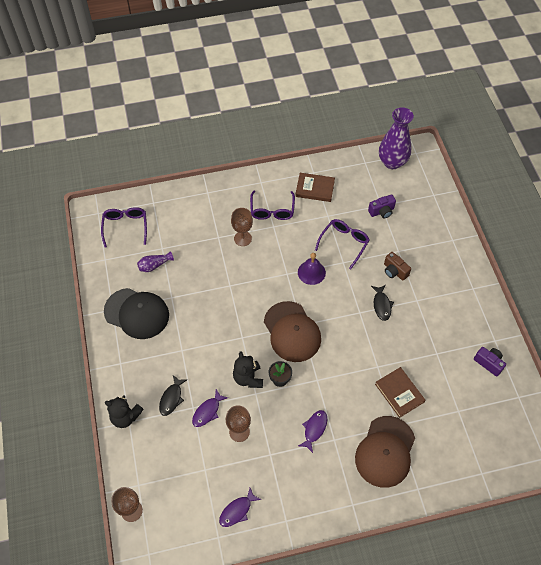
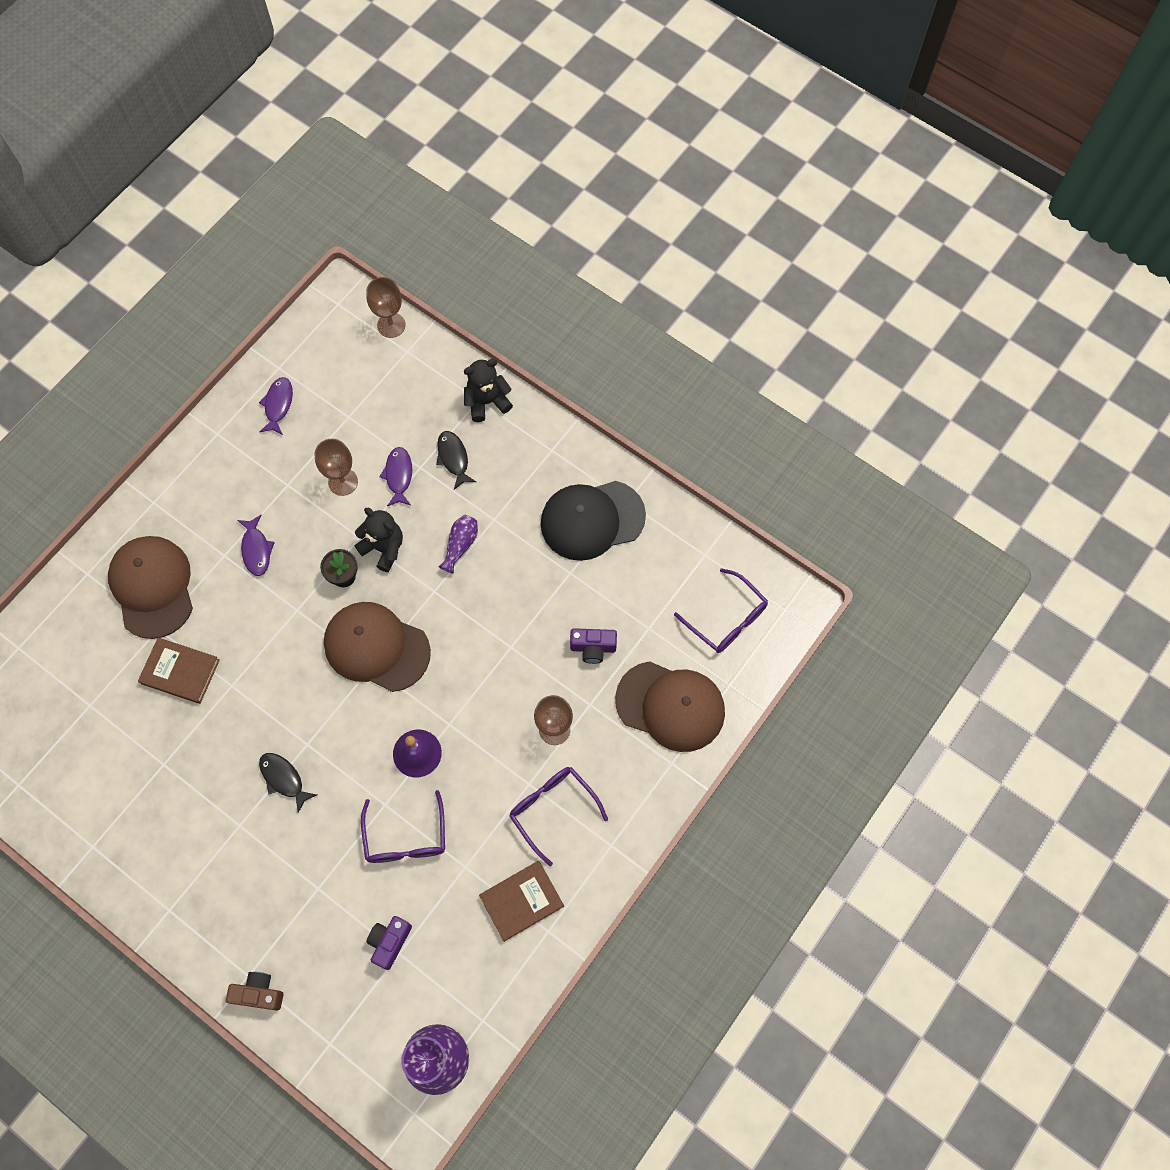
camera: 140 degrees right, 10 degrees up
purple vase [137,251,174,272] -> purple vase moved to [439,515,478,574]
brown camera [384,252,411,281] -> brown camera moved to [226,972,283,1010]
purple camera [474,347,506,377] -> purple camera moved to [570,628,617,664]
none -> brown cap [615,661,725,752]

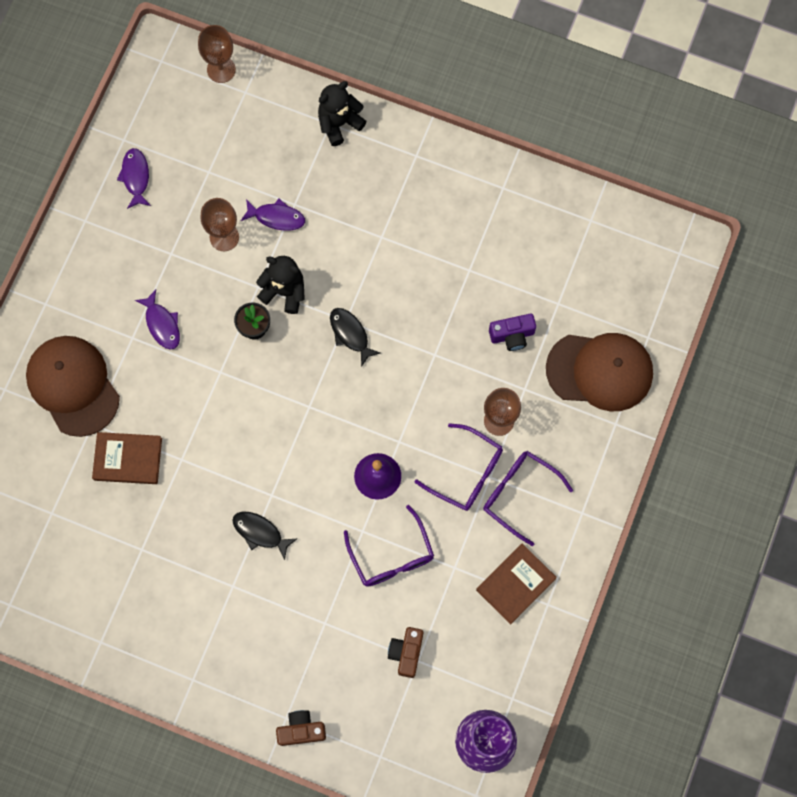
camera: 15 degrees left, 5 degrees up
brown cap [324,602,431,692] -> none
purple camera [367,916,412,970] -> brown camera [388,627,423,678]
purple fish [379,447,412,506] -> purple fish turned 120 degrees clockwise [241,199,305,231]
black fish [436,431,476,490] -> black fish moved to [330,308,381,367]
purple vase [439,515,478,574] -> none
black cap [541,481,646,561] -> none
purple glasses [674,568,768,653] -> purple glasses moved to [415,423,503,511]

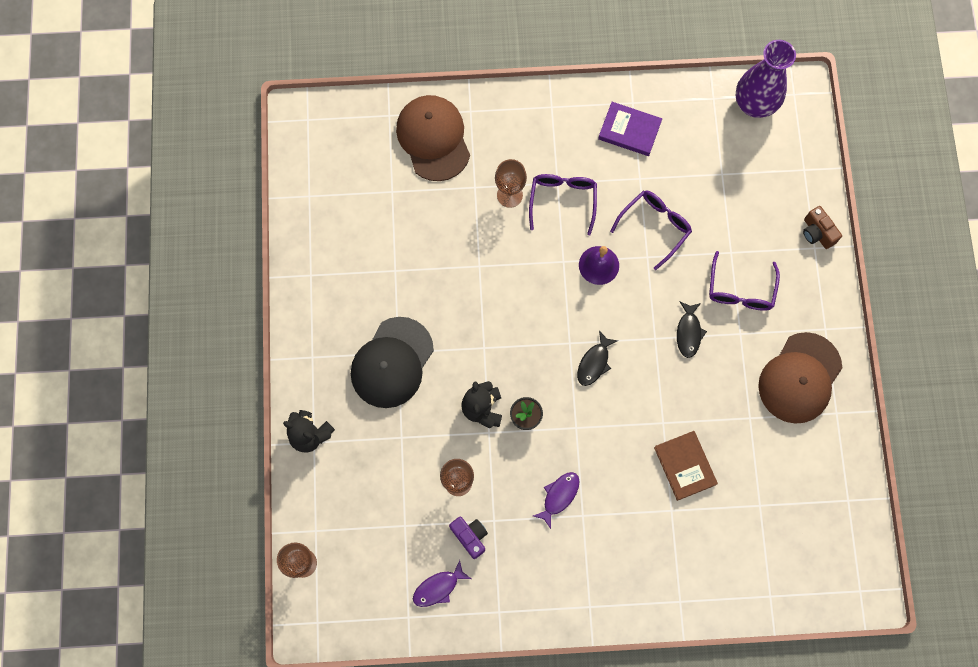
camera: 115 degrees left, 0 degrees up
brown cap [26,336,120,437] -> brown cap moved to [758,332,842,424]
purple fish [241,199,305,231] -> none
black fish [330,308,381,367] -> black fish moved to [577,330,619,386]
brown camera [388,627,423,678] -> none
brown book [476,544,557,624] -> purple book [598,102,662,156]
purple glasses [483,451,573,546] -> purple glasses moved to [709,251,780,311]
purple camera [489,314,536,351] -> purple camera moved to [449,517,488,559]
none -> black cap [351,317,434,408]

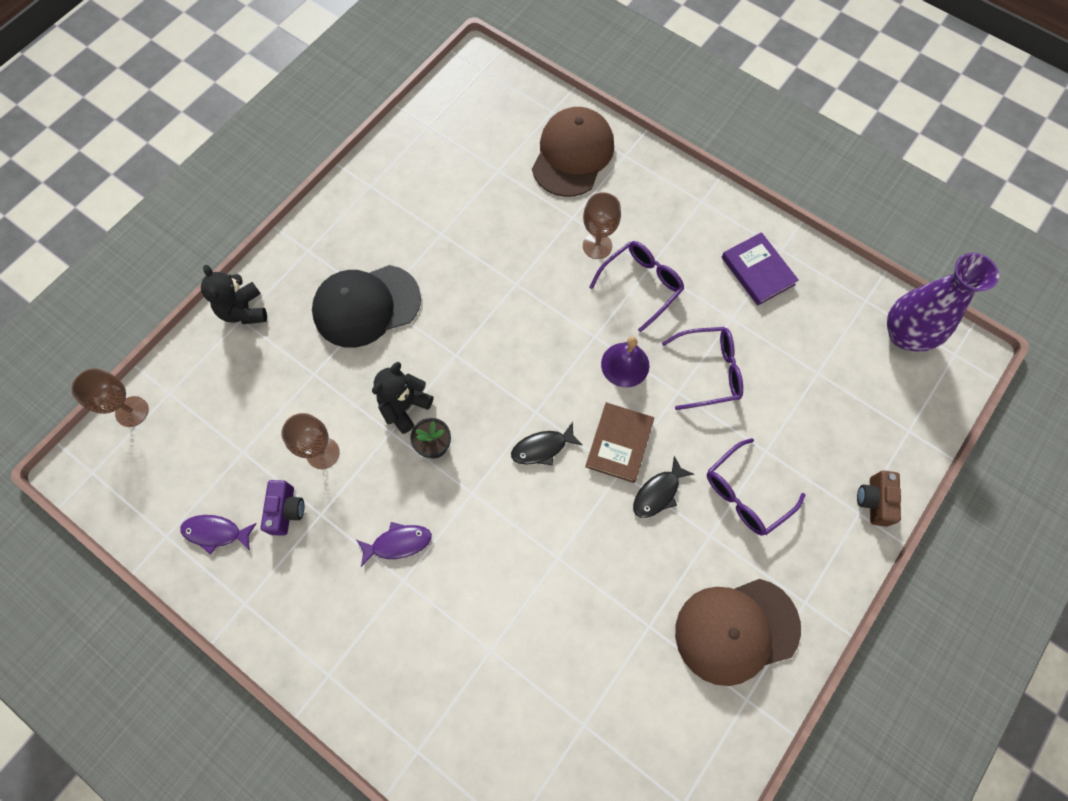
camera: 40 degrees right, 5 degrees down
brown book [654,431,718,501] -> brown book moved to [585,402,654,483]

